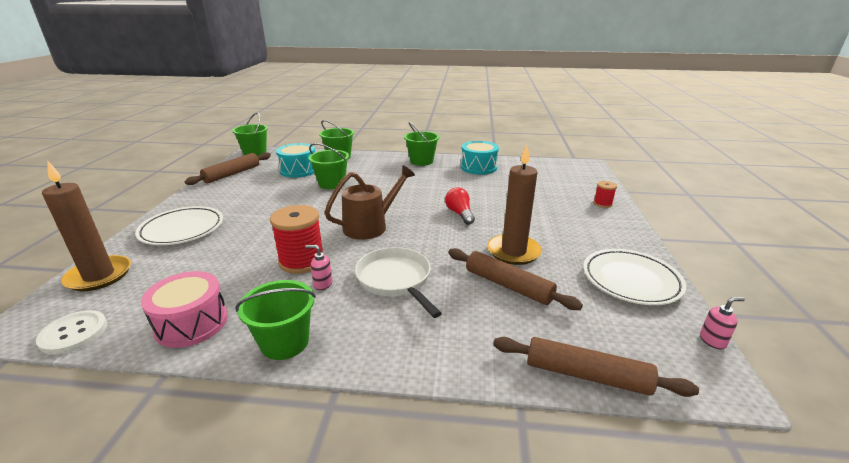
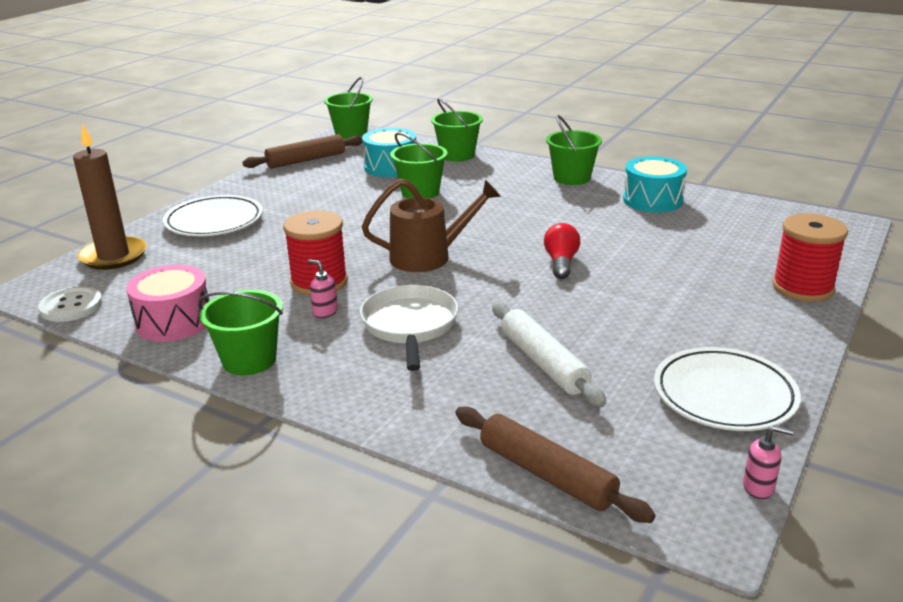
camera: 25 degrees right, 0 degrees up
brown rolling pin [448,248,583,310] -> white rolling pin [492,302,606,407]
brown candle [487,145,542,265] -> none
red spool [593,181,617,208] -> red spool [772,213,848,302], size x1.95

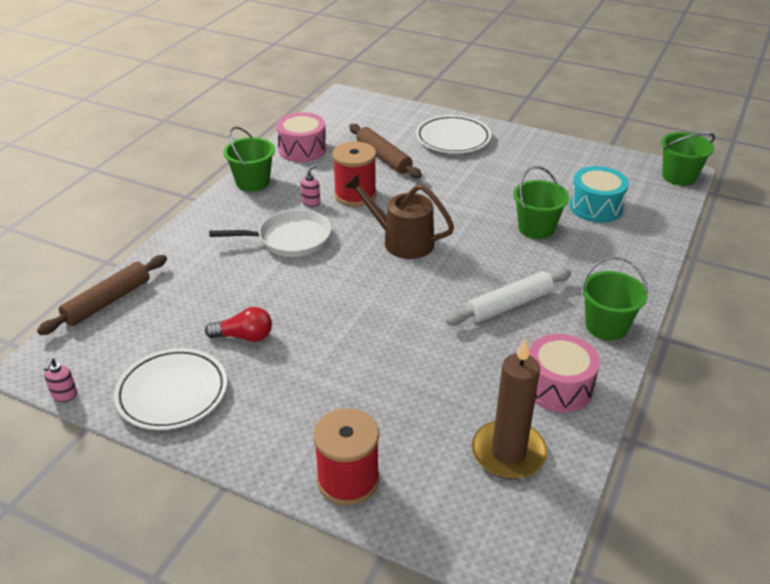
camera: 85 degrees right, 10 degrees up
white button [38,286,103,322] -> none
brown candle [73,124,147,270] -> brown candle moved to [472,339,547,479]
brown rolling pin [242,134,362,169] -> brown rolling pin moved to [349,124,422,178]
brown watering can [362,179,501,272] -> brown watering can turned 135 degrees clockwise [345,174,454,259]
green bucket [431,98,483,162] -> none
white rolling pin [492,302,606,407] -> white rolling pin moved to [446,269,571,326]
red light bulb [544,223,580,279] -> red light bulb moved to [205,307,272,342]
turquoise drum [623,156,687,212] -> pink drum [529,334,600,413]

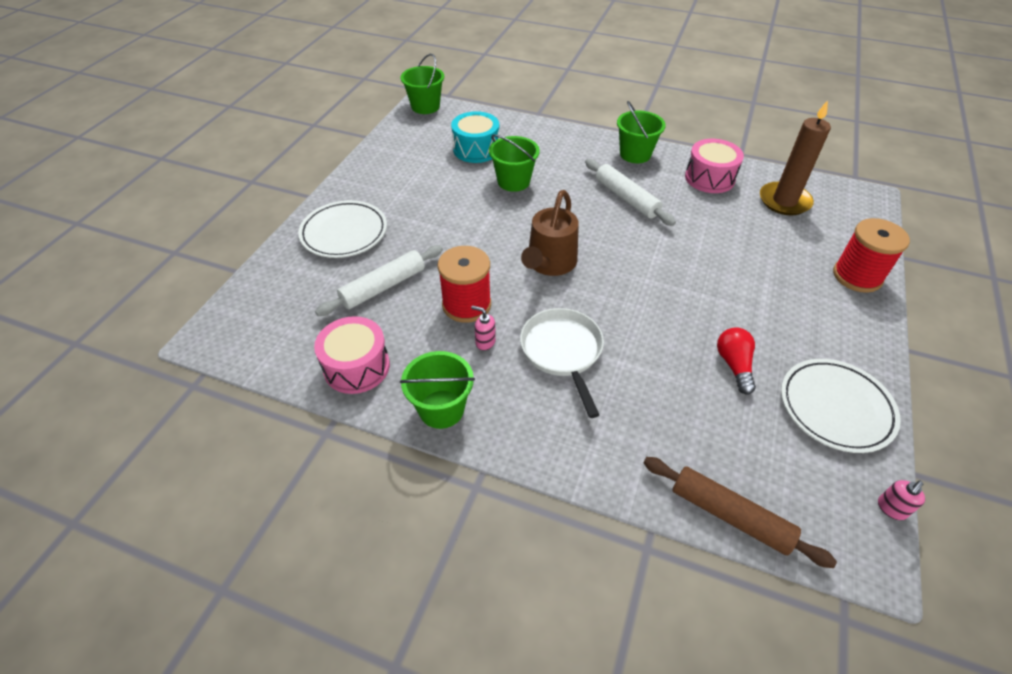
camera: 95 degrees left, 10 degrees up
pink soap dispenser [44,358,77,402] -> pink soap dispenser turned 135 degrees clockwise [878,480,925,520]
brown rolling pin [349,124,422,178] -> white rolling pin [315,245,443,316]

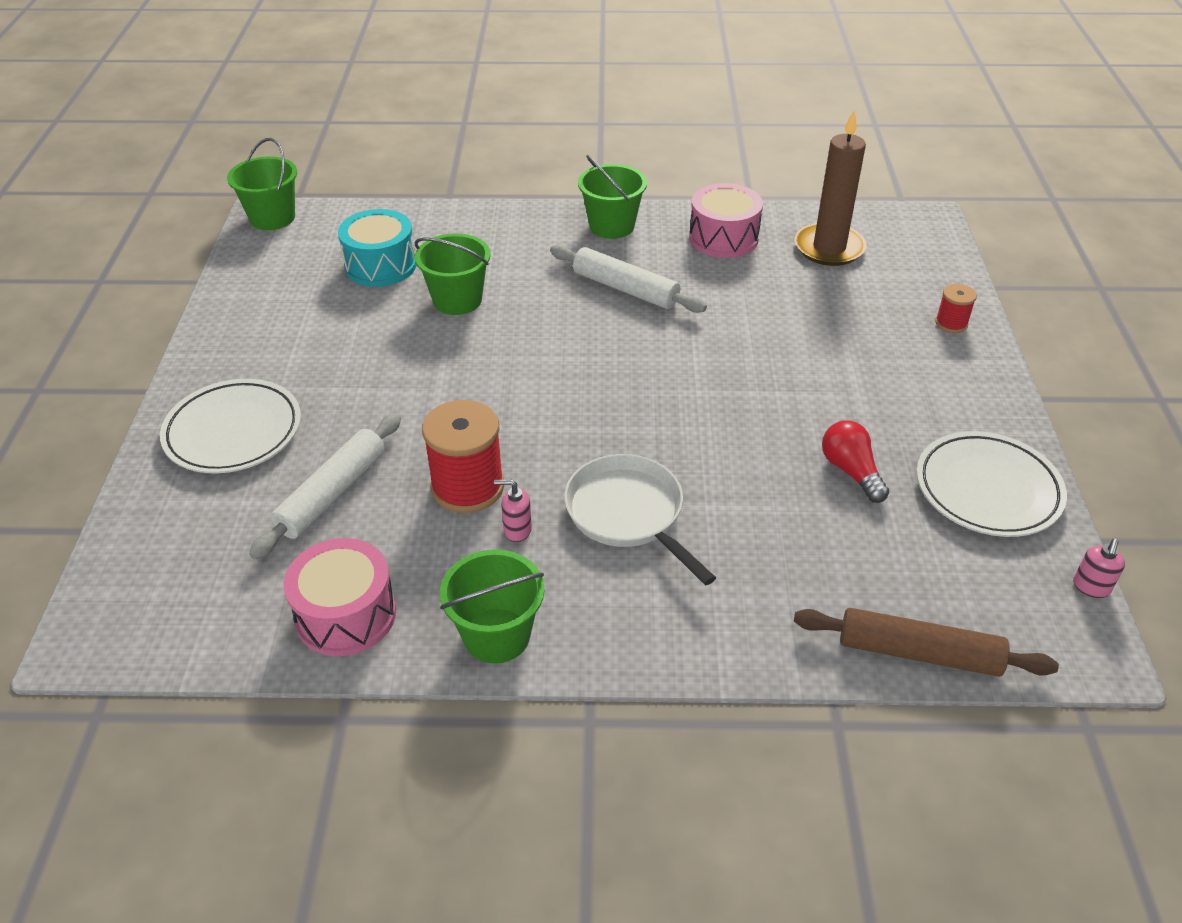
camera: 20 degrees left, 5 degrees down
brown watering can [521,190,579,276] -> none
red spool [833,218,910,293] -> red spool [935,284,977,333], size x0.51

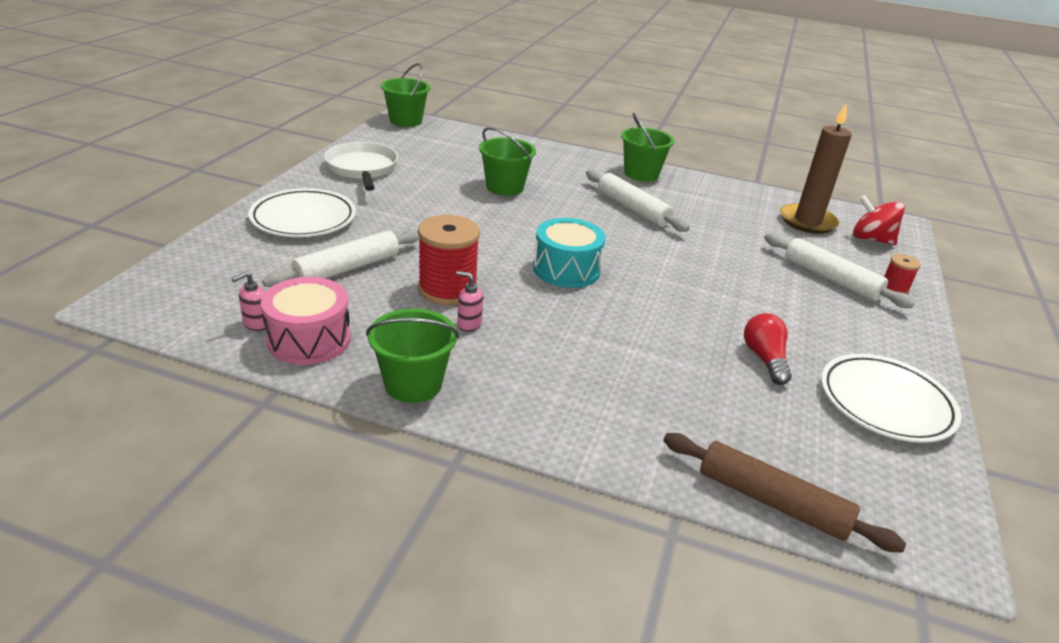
camera: 15 degrees right, 10 degrees down
turquoise drum [338,209,417,287] -> turquoise drum moved to [533,218,606,288]
white pan [564,454,716,585] -> white pan moved to [324,142,398,191]
pink drum [689,183,763,258] -> none
pink soap dispenser [1073,539,1125,598] -> pink soap dispenser moved to [232,272,266,331]
none -> white rolling pin [764,233,915,308]
none -> red spinning top [853,195,905,245]

